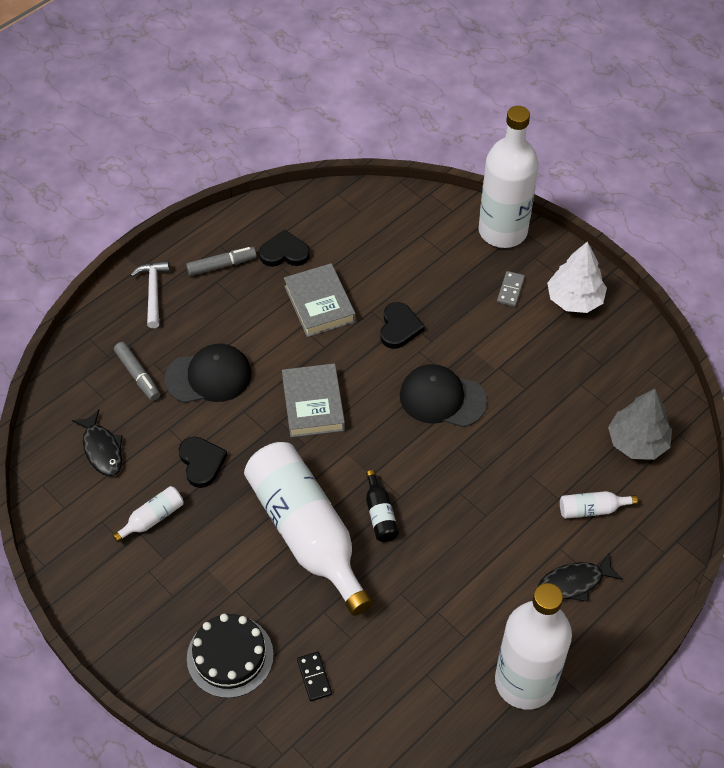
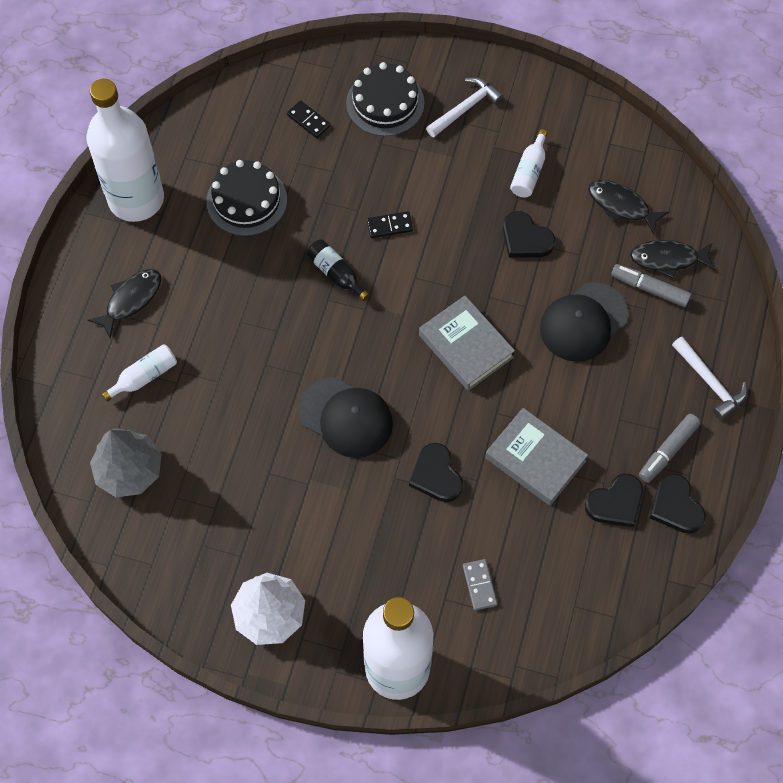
camera: 150 degrees right, 10 degrees up
white bottle [244,442,373,616] -> black domino [367,211,413,238]
black cap [400,364,487,427] -> black cap turned 45 degrees clockwise [298,377,393,458]
grey domino [497,271,525,307] -> grey domino moved to [463,559,497,610]
none -> black cake [206,160,287,236]
none -> white hammer [426,77,504,137]
none -> black fish [630,240,715,279]
none -> black heart [650,474,706,534]

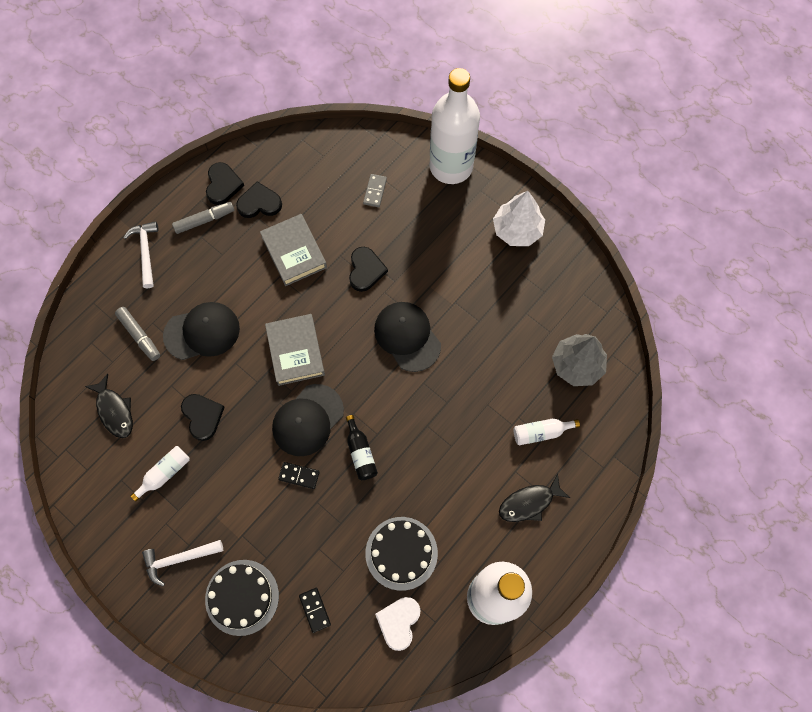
camera: 155 degrees left, 5 degrees up
black fish [630,240,715,279] -> none
none -> black cap [272,384,344,456]
none -> white heart [375,597,420,651]

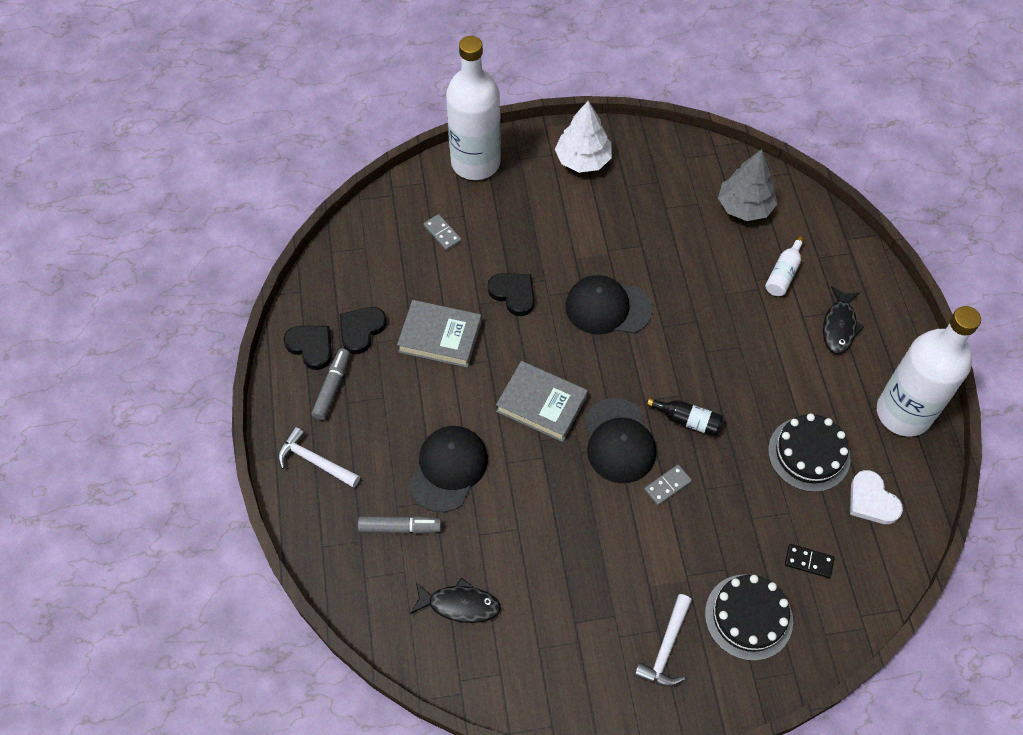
camera: 50 degrees left, 10 degrees down
white bottle [130,446,190,502] -> none
black heart [181,394,225,441] -> none
black domino [278,462,320,489] -> grey domino [644,465,692,505]

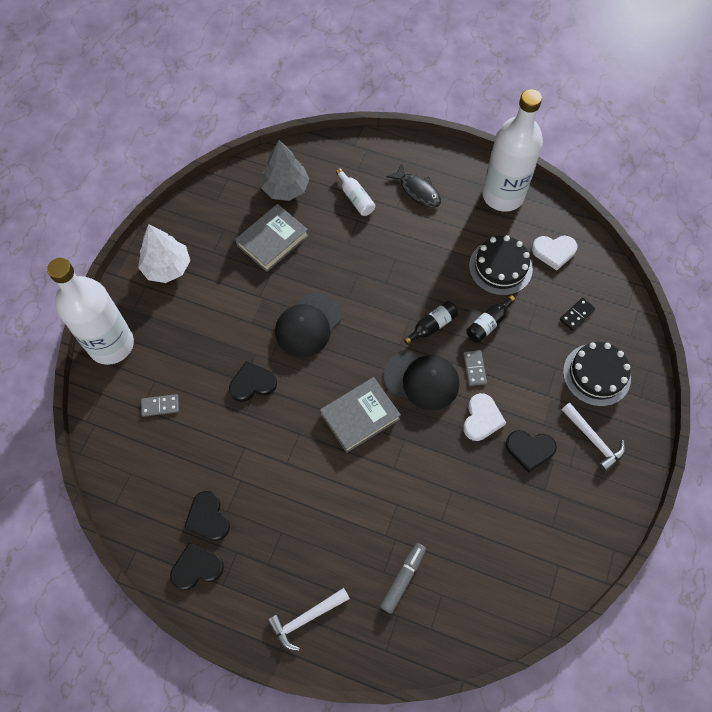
camera: 60 degrees left, 5 degrees up
grey marker [312,349,350,420] -> none
grey book [397,300,482,368] -> grey book moved to [235,204,308,272]
black cap [409,426,488,512] -> none
black fish [410,578,501,623] -> none
none -> white heart [463,393,506,441]
none -> black bottle [466,295,515,343]
none -> black heart [506,430,557,473]

